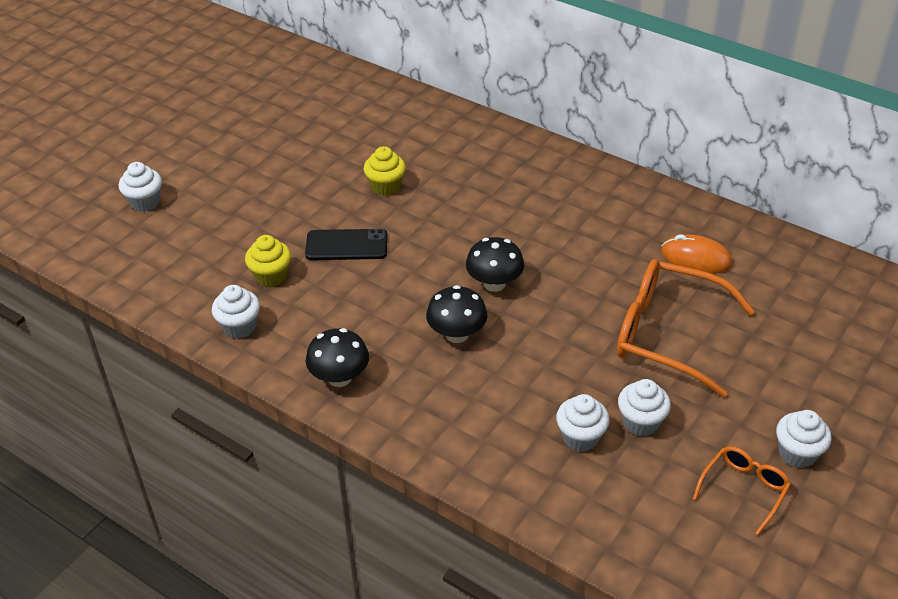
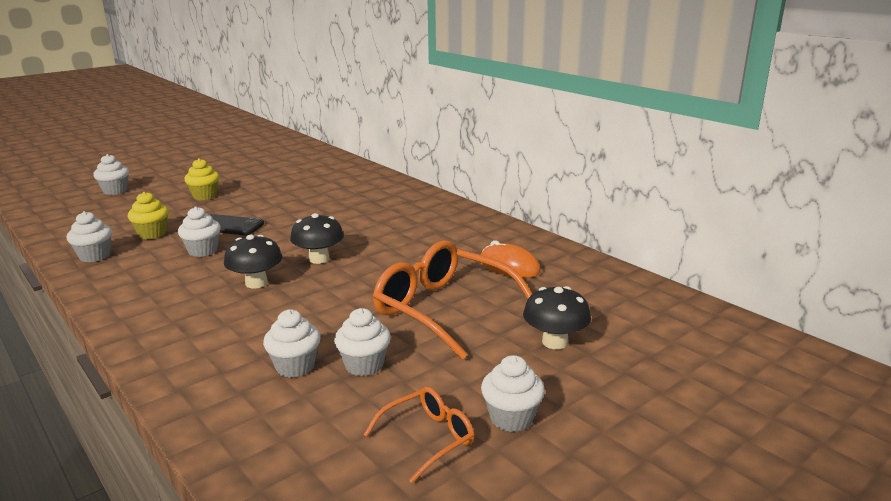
camera: 15 degrees right, 20 degrees down
black mushroom [306,328,369,387] -> black mushroom moved to [523,286,591,349]
yellow cupcake [364,146,406,196] -> yellow cupcake moved to [184,158,220,200]
none -> white cupcake [178,206,221,257]

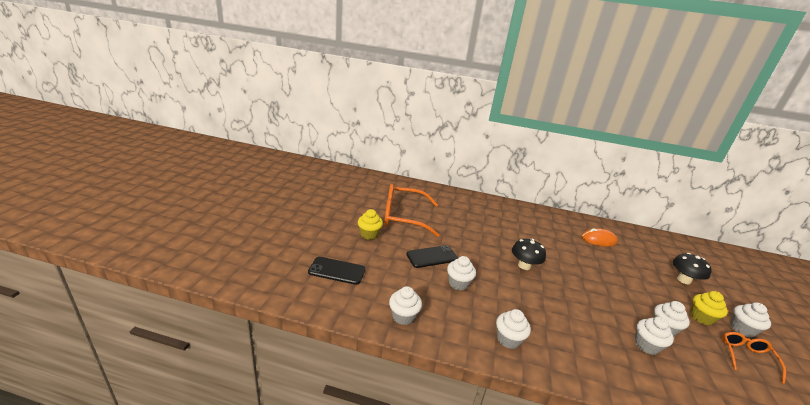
camera: 40 degrees left, 5 degrees up
white cupcake [93,154,129,195] -> white cupcake moved to [496,309,531,349]
yellow cupcake [128,192,169,239] -> yellow cupcake moved to [690,291,728,326]
black mushroom [224,235,282,288] -> none
orange glasses [373,240,532,360] -> orange glasses moved to [384,184,440,237]
none -> black phone [308,257,366,285]

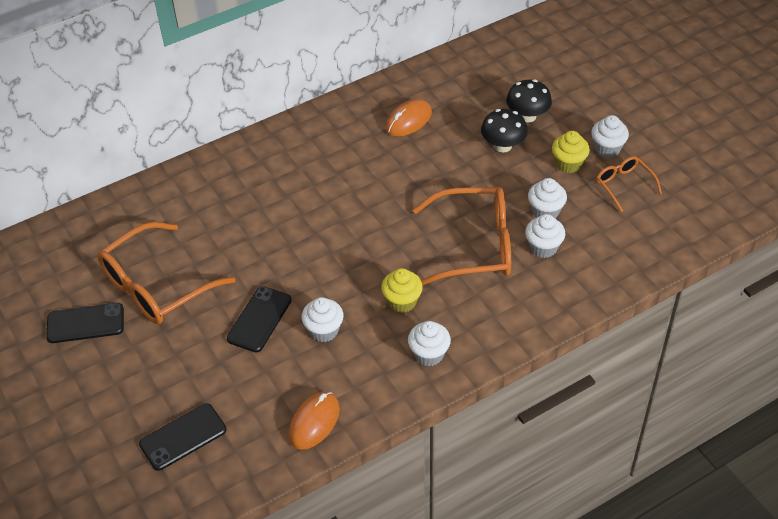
camera: 40 degrees left, 20 degrees up
yellow cupcake [358,209,383,240] -> yellow cupcake moved to [381,268,423,313]
white cupcake [389,286,422,325] -> orange mouse [289,392,340,450]
black mushroom [512,239,546,270] -> black mushroom moved to [481,109,528,153]
none -> black phone [46,303,124,343]
none -> orange glasses [413,187,511,285]

